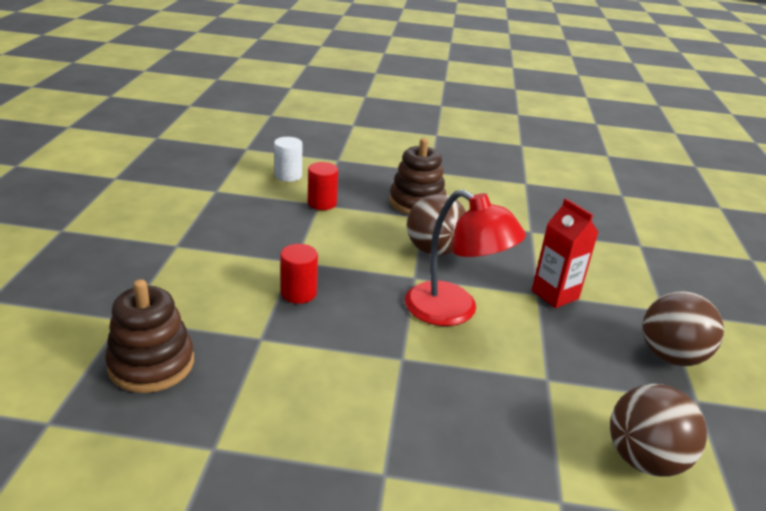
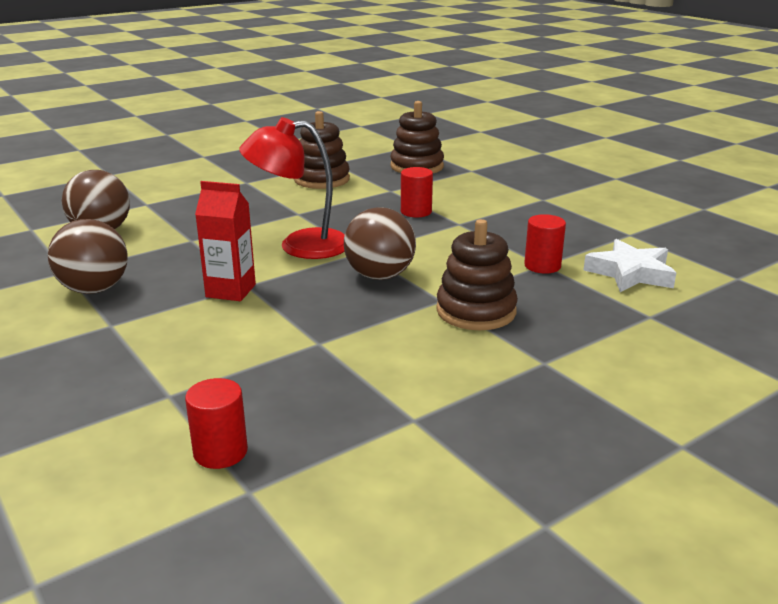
camera: 140 degrees right, 5 degrees down
white cylinder [274,137,302,182] -> white star [584,239,676,292]
none -> red cylinder [185,378,248,469]
none -> brown stacking toy [294,111,350,189]

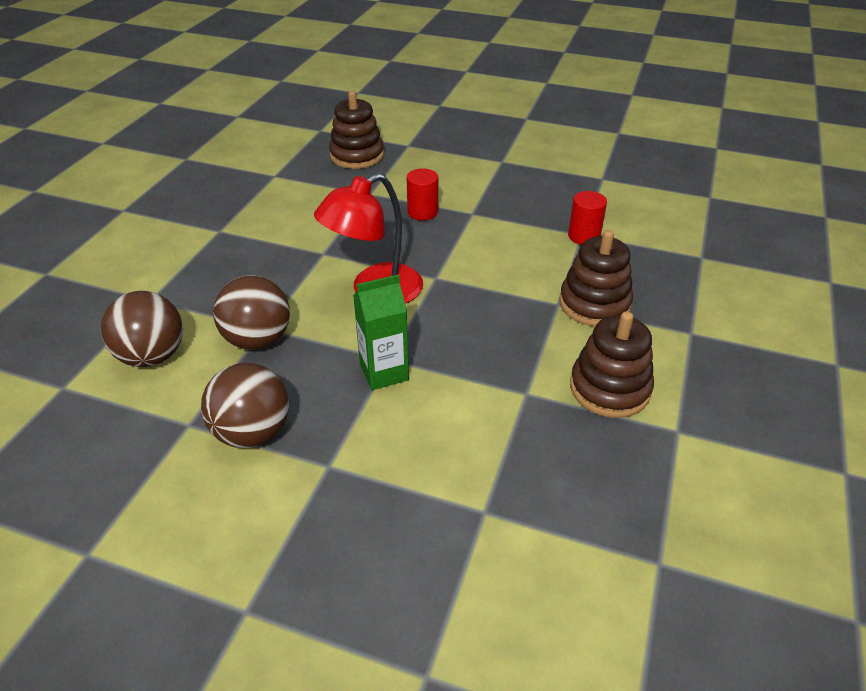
camera: 35 degrees left, 15 degrees up
red cylinder [185,378,248,469] -> none
red carton [195,181,256,301] -> green carton [353,274,409,390]
brown stacking toy [294,111,350,189] -> brown stacking toy moved to [570,311,654,418]
brown ball [344,207,416,280] -> brown ball moved to [213,275,290,350]
white star [584,239,676,292] -> none

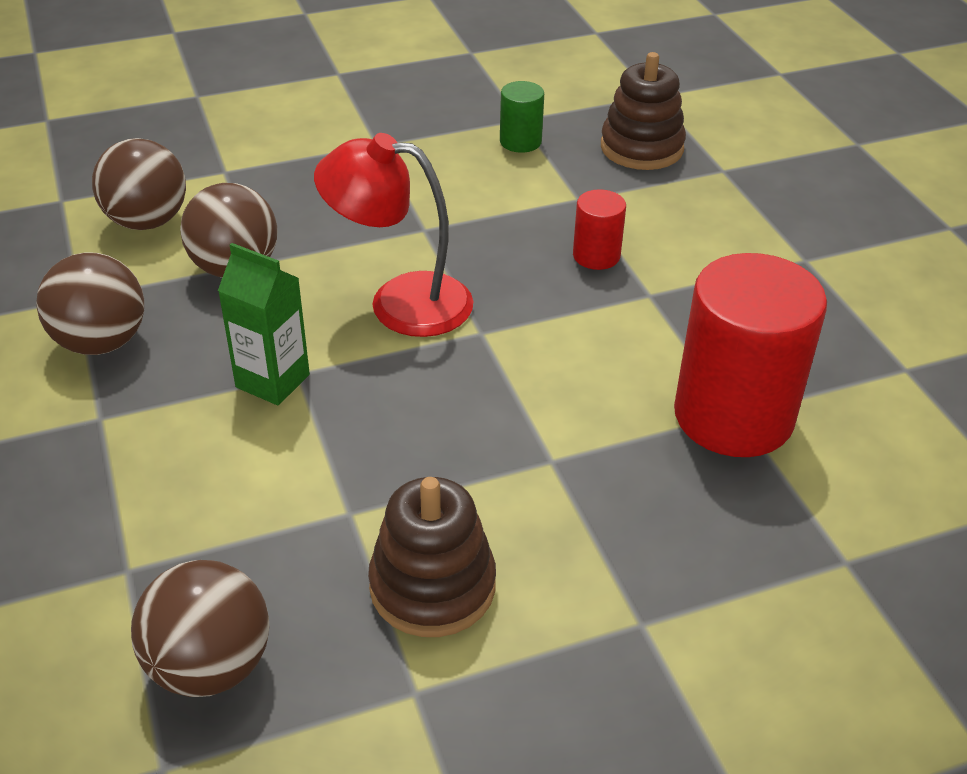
camera: 50 degrees right, 0 degrees up
brown stacking toy [559,230,633,327] -> none
red cylinder [568,191,607,245] -> red cylinder [674,253,827,457], size x2.16
none -> brown ball [131,560,269,697]
none -> green cylinder [500,81,544,153]

